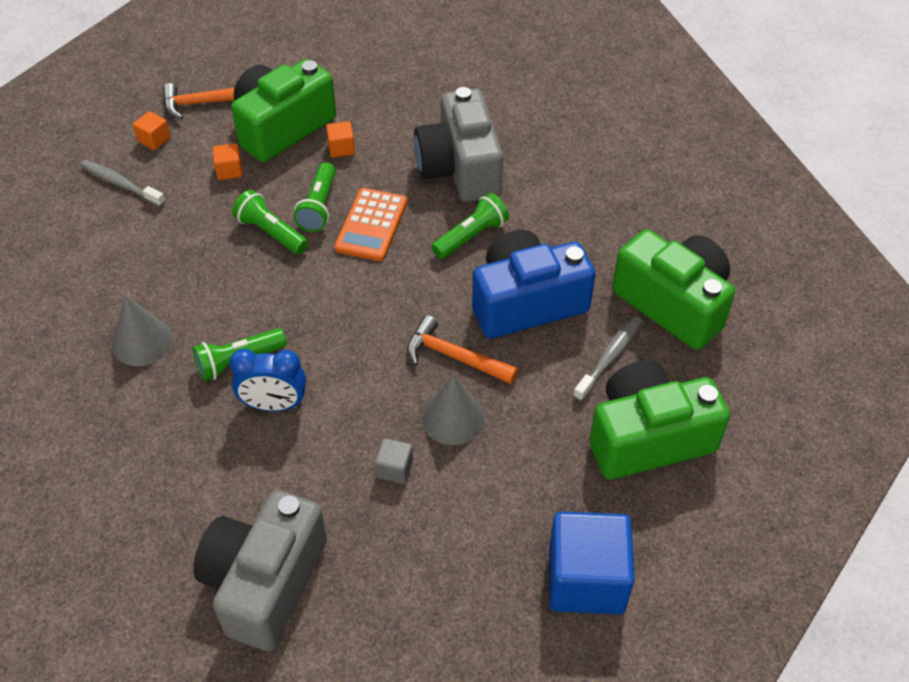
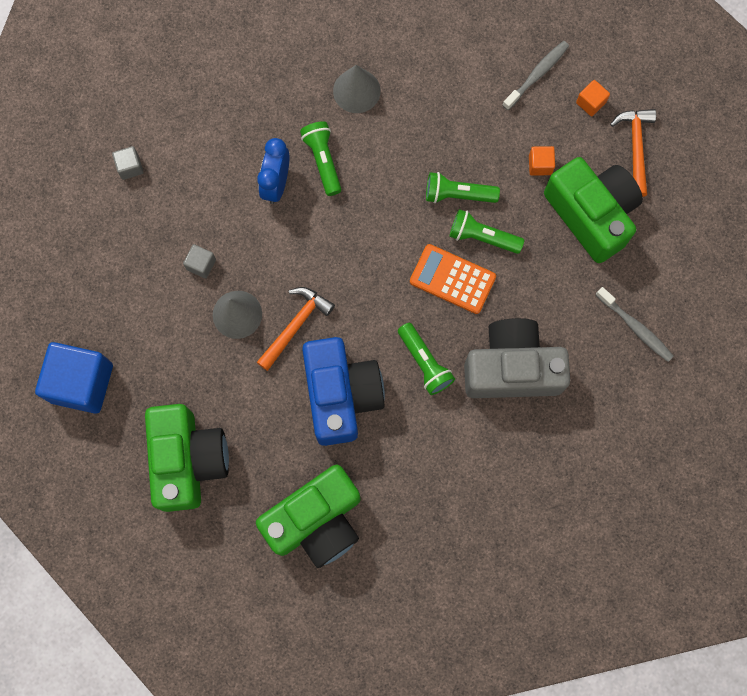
camera: 100 degrees right, 25 degrees up
grey camera [193,490,327,651] -> grey cube [112,146,143,180]
green flashlight [232,190,308,255] -> green flashlight turned 135 degrees counterclockwise [426,172,500,203]
orange cube [326,121,355,157] -> none
grey toothbrush [573,316,642,401] -> grey toothbrush moved to [596,287,674,362]

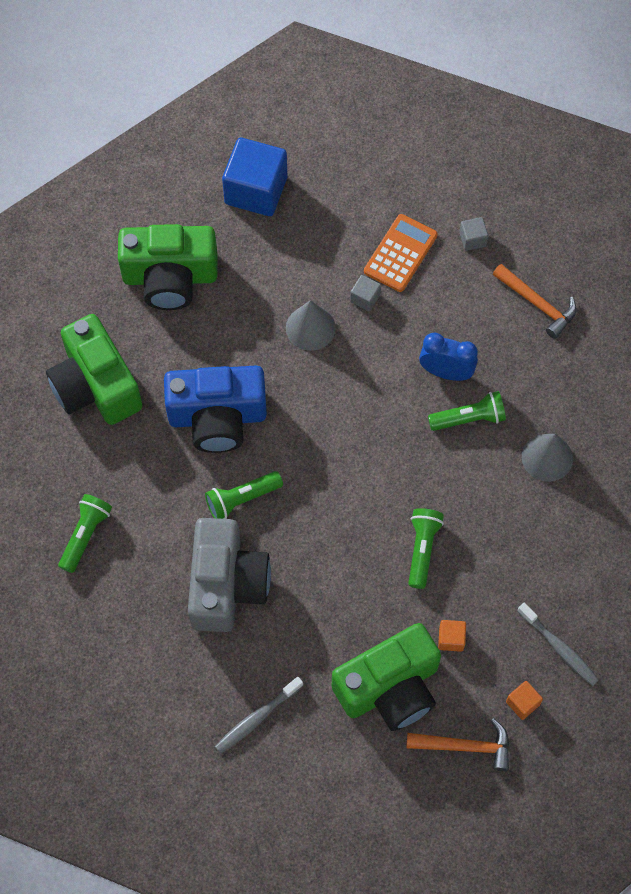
camera: 95 degrees right, 10 degrees down
orange hammer [257,287,335,371] -> orange hammer moved to [493,264,576,339]
orange calculator [410,244,496,314] -> orange calculator moved to [364,214,438,292]
green flashlight [449,209,524,254] -> green flashlight moved to [58,494,112,573]

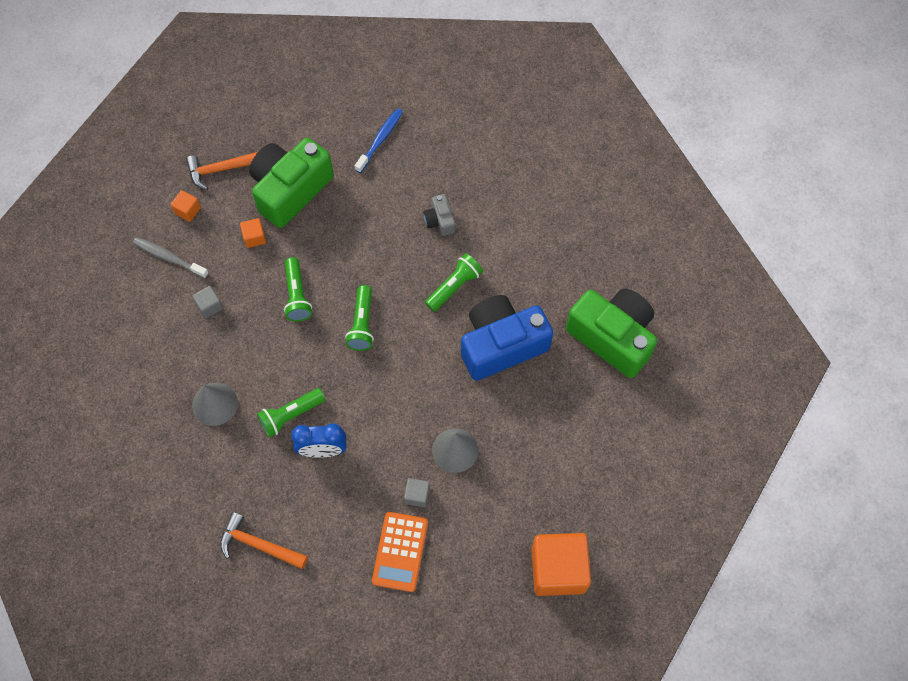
camera: 160 degrees right, 0 degrees up
green flashlight [58,494,112,573] -> green flashlight moved to [345,285,374,351]
green camera [118,224,217,310] -> none
grey camera [188,518,271,632] -> grey camera [423,194,455,236], size x0.44
grey toothbrush [215,677,303,753] -> blue toothbrush [355,108,403,173]
blue cube [222,138,287,216] -> orange cube [531,533,591,596]
grey cube [459,217,488,251] -> grey cube moved to [193,286,223,318]

